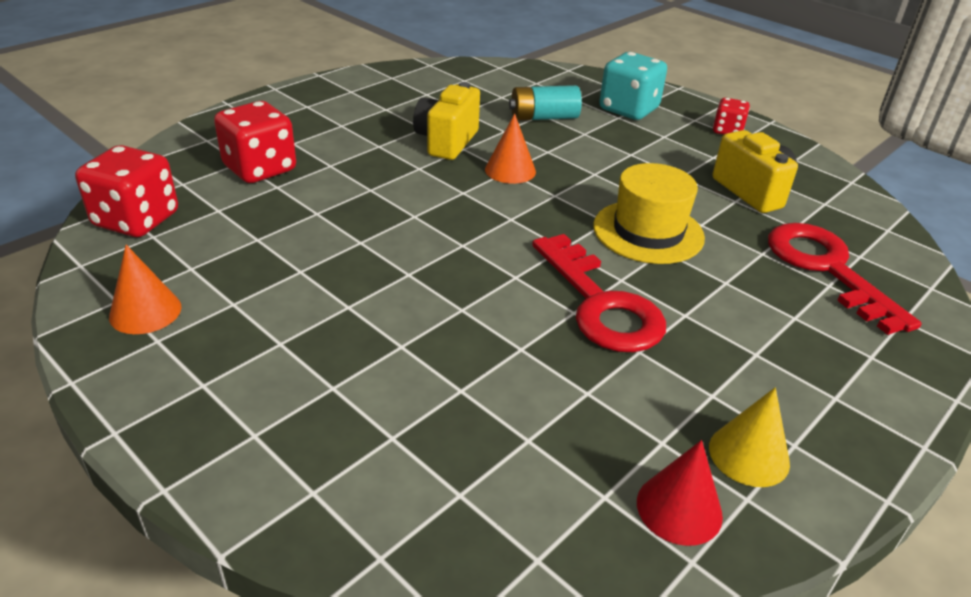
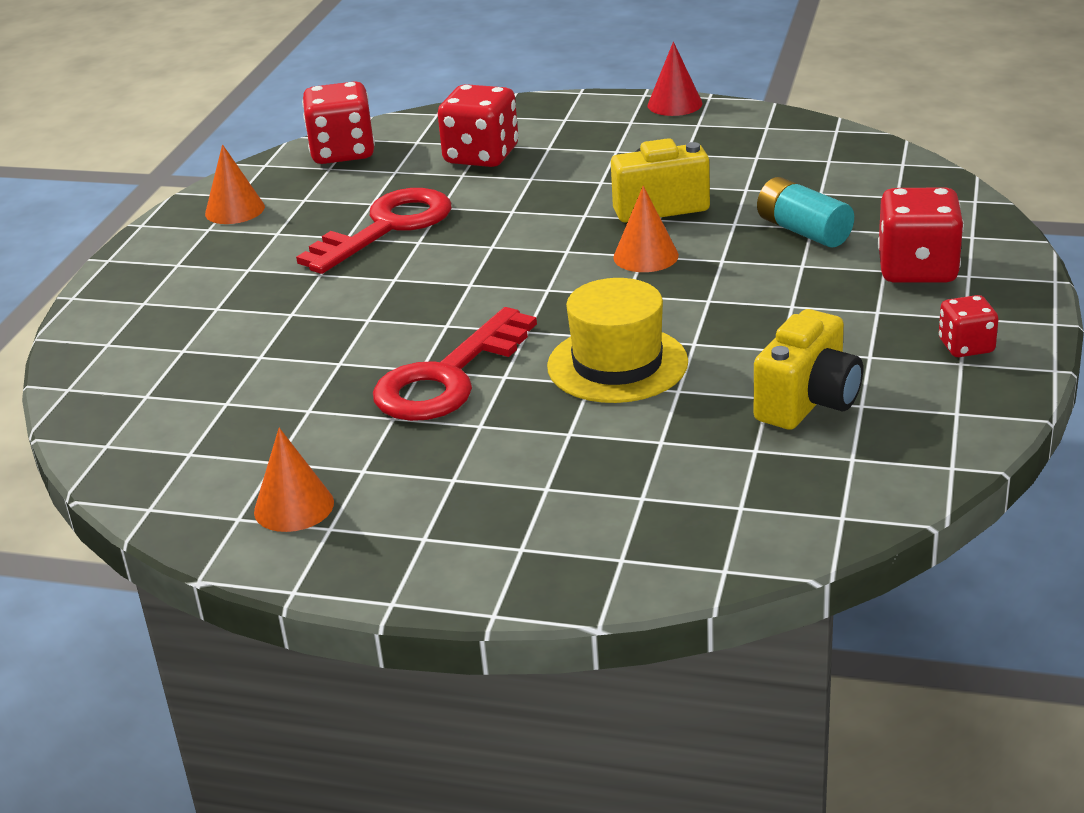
camera: 65 degrees right, 5 degrees down
turquoise dice [599,52,667,120] -> red dice [878,187,964,283]
red cone [637,440,723,546] -> red cone moved to [648,42,703,116]
yellow cone [709,387,790,487] -> orange cone [254,428,334,532]
red key [768,223,922,335] -> red key moved to [296,188,451,274]

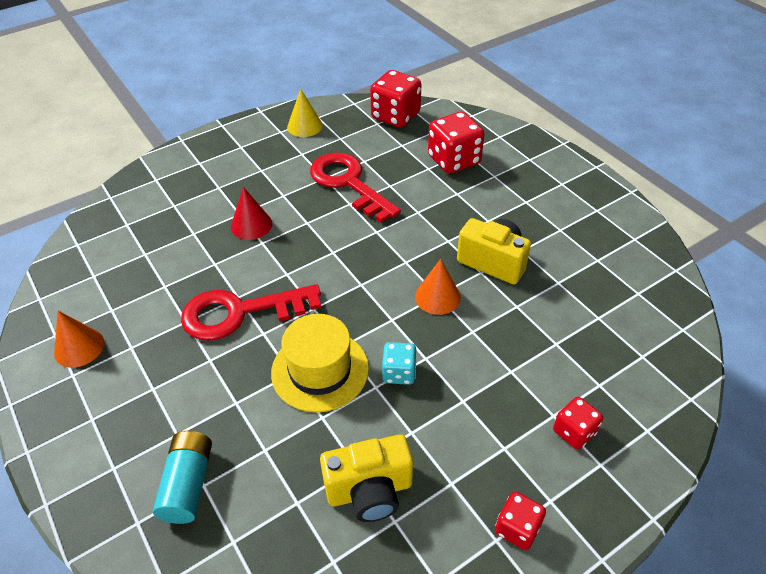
camera: 40 degrees right, 15 degrees up
orange cone [205,144,265,224] -> yellow cone [287,89,323,137]
red key [296,188,451,274] -> red key turned 120 degrees counterclockwise [310,152,401,223]
red cone [648,42,703,116] -> red cone moved to [231,187,272,240]
turquoise battery [757,177,854,248] -> turquoise battery moved to [153,431,212,524]
red dice [878,187,964,283] -> red dice [553,397,603,450], size x0.57
none -> turquoise dice [382,342,417,385]

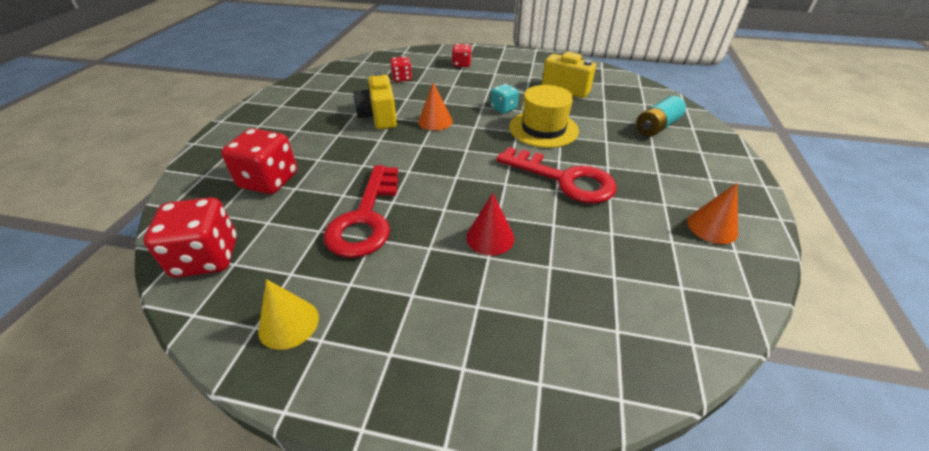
camera: 135 degrees left, 5 degrees down
red dice [495,492,546,550] -> red dice moved to [390,57,412,82]

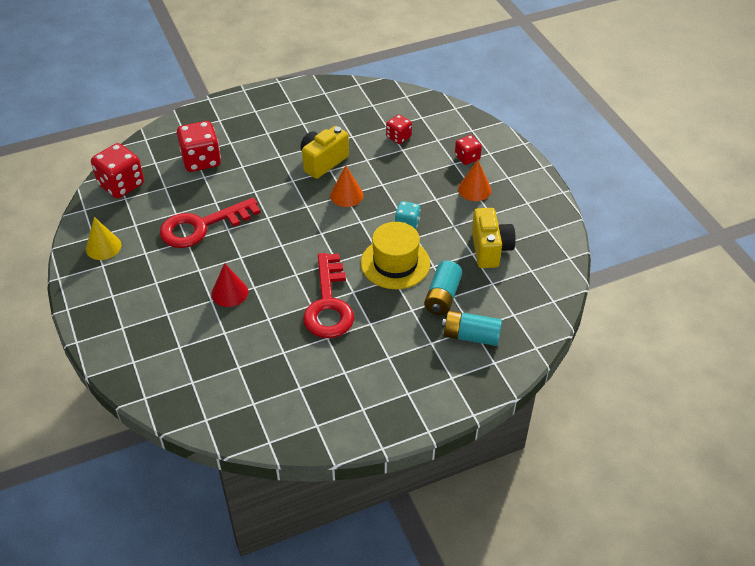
camera: 55 degrees right, 5 degrees up
orange cone [687,183,738,244] -> orange cone moved to [458,160,491,201]
none -> turquoise battery [424,261,462,315]

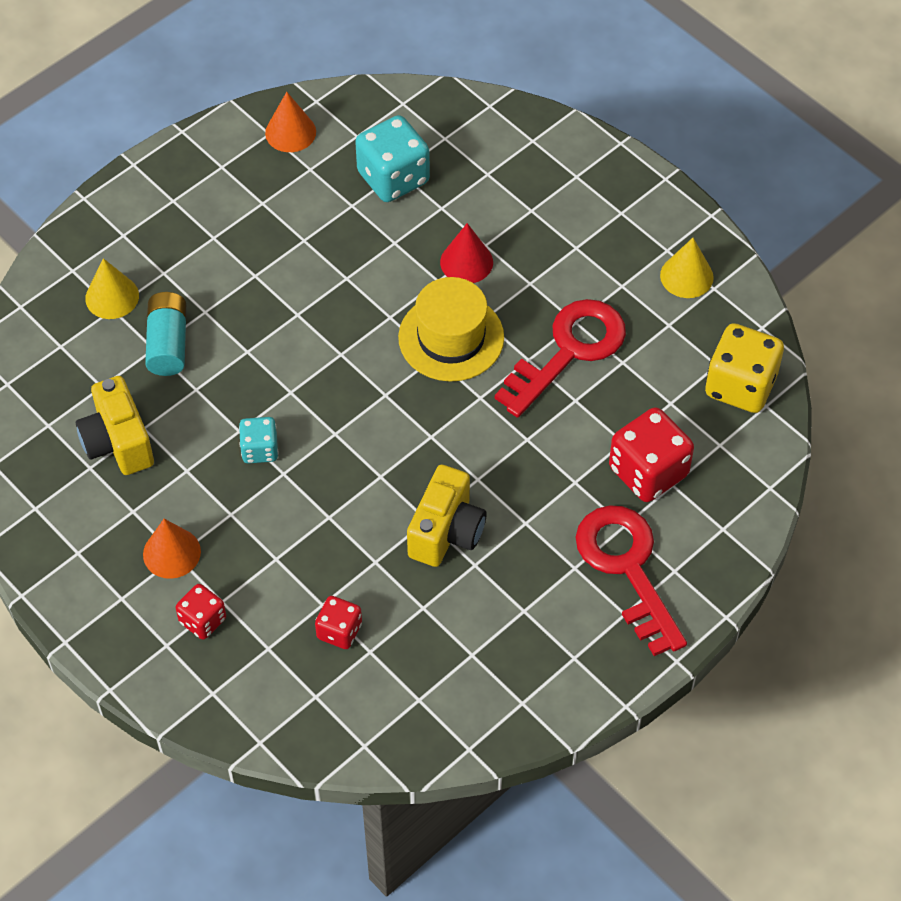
camera: 160 degrees right, 10 degrees up
red dice [91,143,144,198] -> yellow dice [705,323,784,413]
red key [303,253,354,338] -> red key moved to [575,505,687,656]
orange cone [330,165,363,207] -> orange cone moved to [265,92,316,152]
yellow hat [361,222,430,289] -> yellow hat moved to [398,277,504,382]
turquoise battery [442,310,502,346] -> yellow cone [85,258,139,319]
none -> turquoise dice [355,115,430,202]

